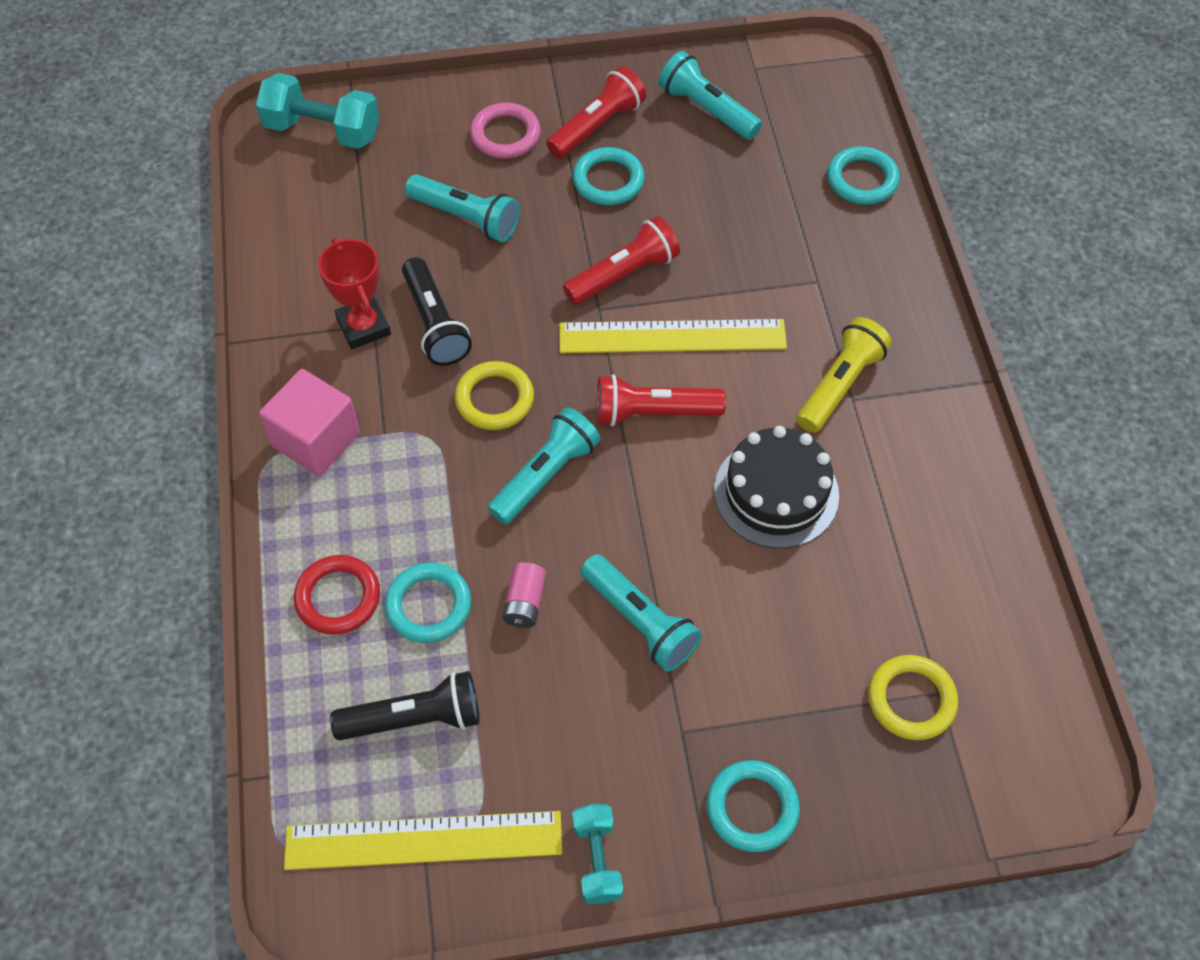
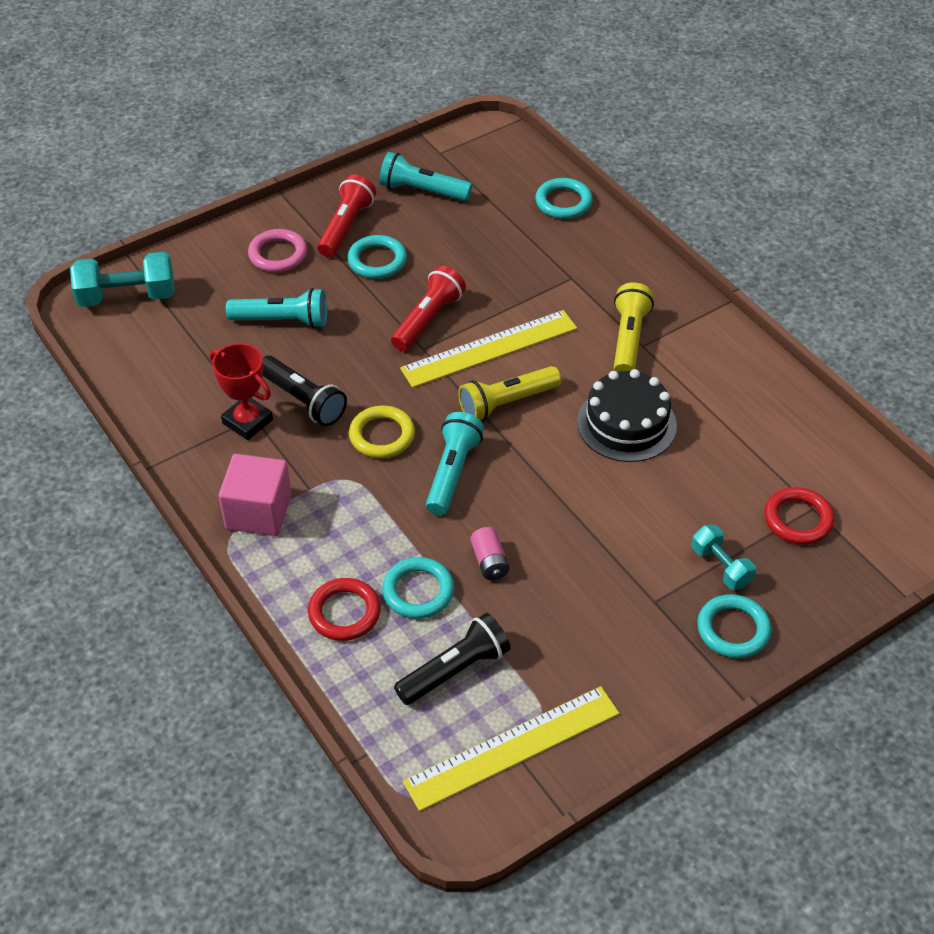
camera: 25 degrees left, 10 degrees down
turquoise dumbbell [572,804,623,904] -> turquoise dumbbell moved to [692,525,756,590]
turquoise flashlight [581,554,702,671] -> none
red flashlight [597,374,726,426] -> yellow flashlight [458,366,561,421]
yellow ring [868,655,958,740] -> red ring [764,487,834,545]

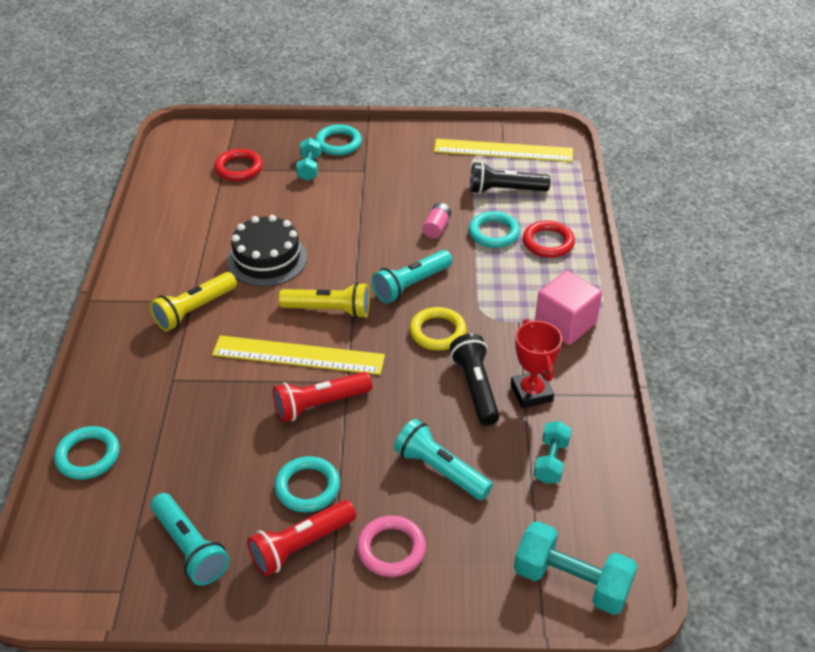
camera: 145 degrees left, 5 degrees down
none -> turquoise dumbbell [534,421,572,484]

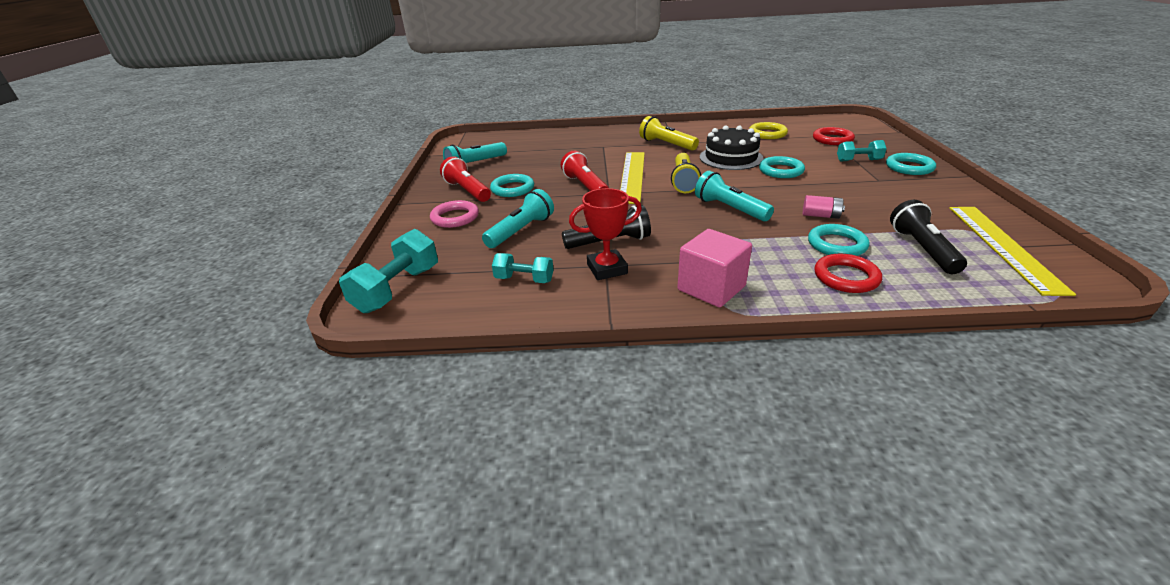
camera: 90 degrees right, 10 degrees down
turquoise ring [54,426,120,480] -> turquoise ring moved to [759,156,805,178]
yellow ring [409,307,467,351] -> yellow ring moved to [749,122,788,139]

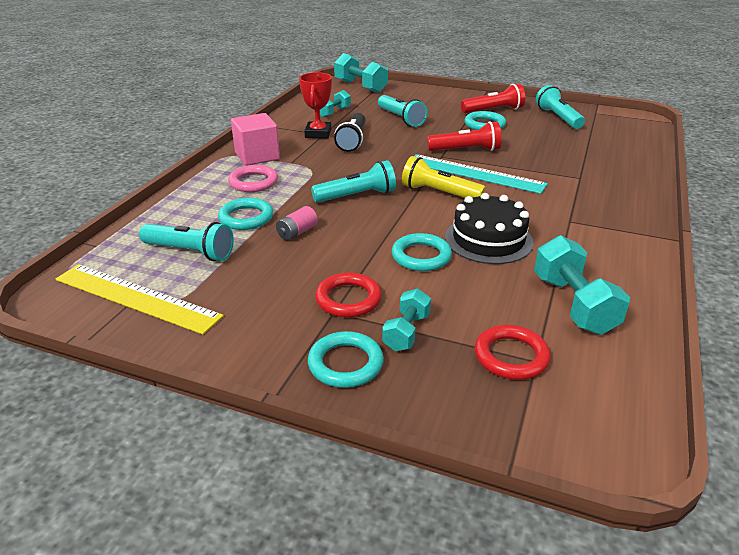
camera: 110 degrees right, 0 degrees up
pink ring [430,200,479,228] -> pink ring moved to [228,165,278,192]
yellow ruler [620,152,645,204] -> turquoise ruler [414,154,548,194]
yellow flashlight [639,116,699,151] -> none
yellow ring [749,122,788,139] -> turquoise dumbbell [534,235,630,335]
red ring [815,254,882,293] -> red ring moved to [315,273,382,317]
black flashlight [890,200,967,274] -> turquoise flashlight [139,222,234,261]

